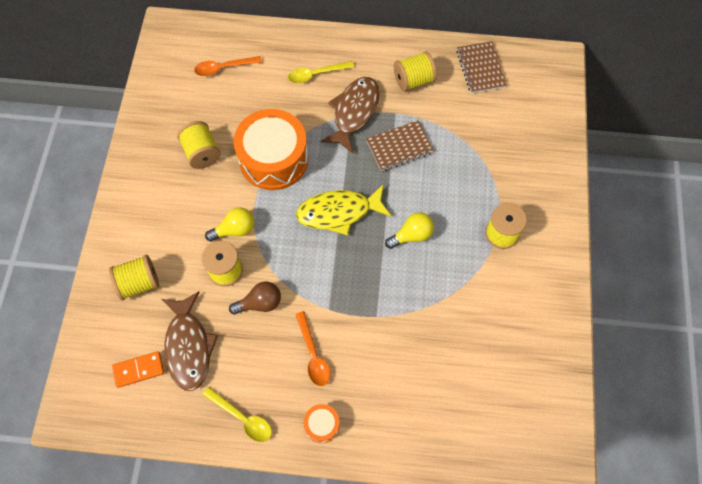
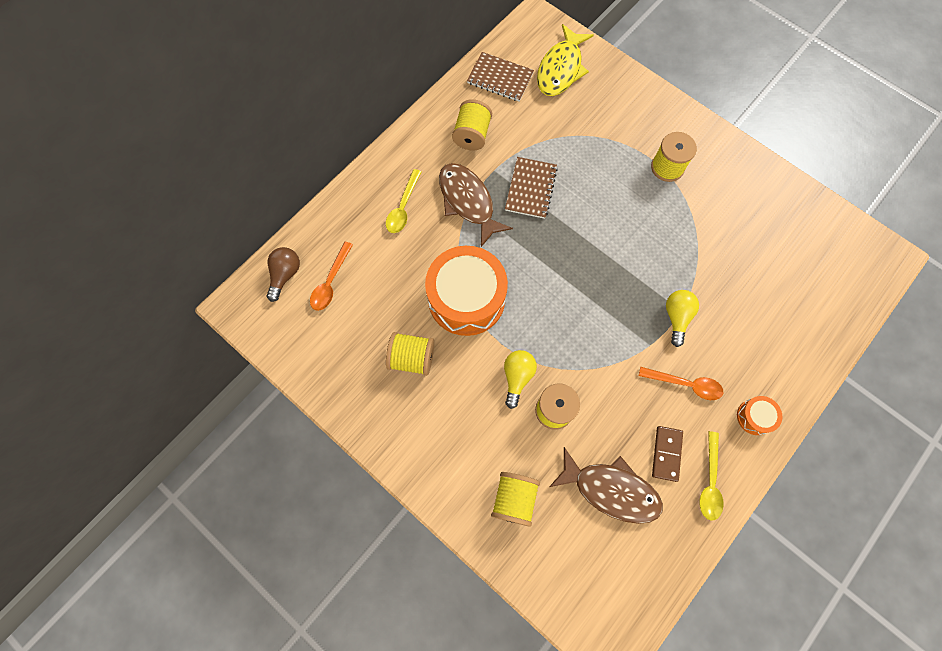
camera: 55 degrees left, 5 degrees up
orange domino [112,351,164,388] -> none
yellow spoon [203,387,272,442] -> yellow spoon turned 120 degrees clockwise [699,431,724,520]
brown light bulb [229,281,281,315] -> brown light bulb moved to [267,247,300,302]
yellow fish [296,184,391,236] -> yellow fish moved to [537,24,594,96]
yellow light bulb [385,212,434,249] -> yellow light bulb moved to [666,290,699,347]
none -> brown domino [652,426,683,482]

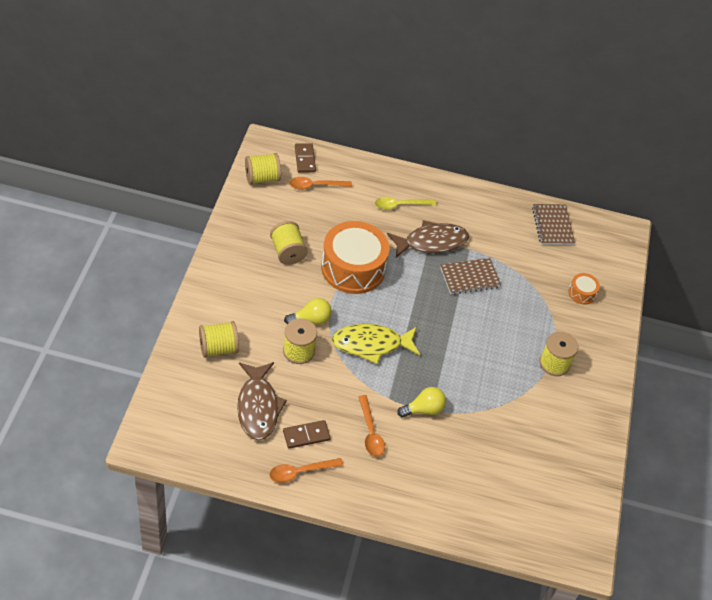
camera: 55 degrees right, 20 degrees down
brown light bulb [267,247,300,302] -> brown domino [295,143,316,173]
brown fish [439,163,513,247] -> brown fish turned 45 degrees clockwise [387,220,469,258]
yellow spool [452,99,492,151] -> yellow spool moved to [245,153,281,185]
yellow fish [537,24,594,96] -> yellow fish moved to [332,324,420,364]
yellow spoon [699,431,724,520] -> orange spoon [269,458,343,483]
orange drum [737,396,782,435] -> orange drum moved to [568,273,600,304]

